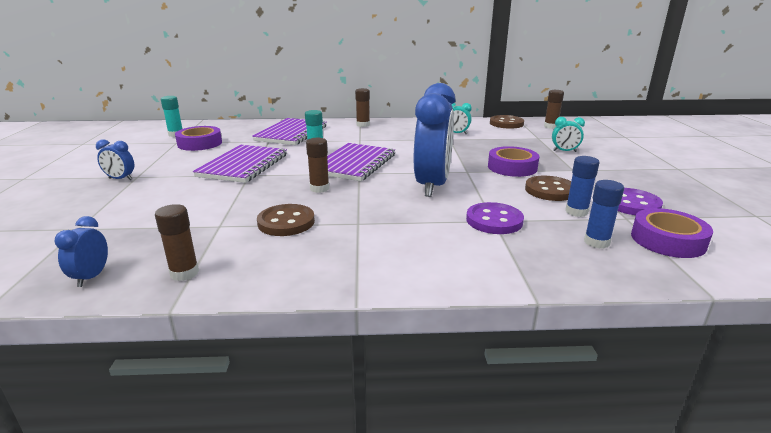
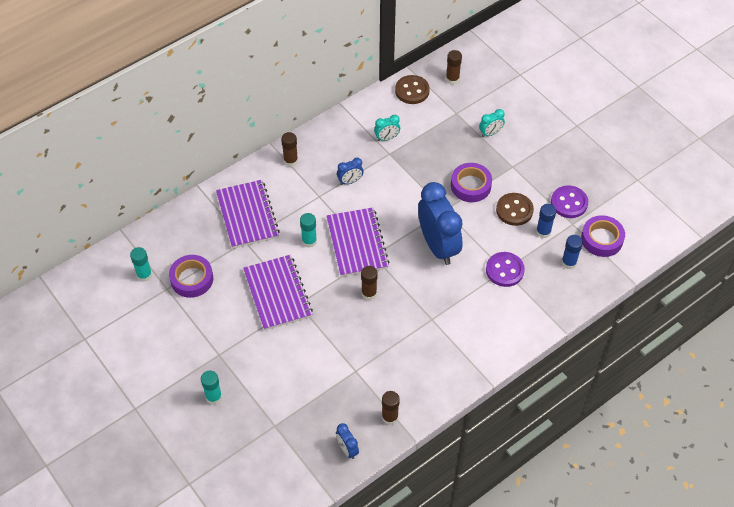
camera: 35 degrees left, 30 degrees up
blue clock [96,139,134,180] -> blue clock moved to [337,158,363,185]
brown button [257,204,315,236] -> none
none -> turquoise glue stick [201,370,222,405]

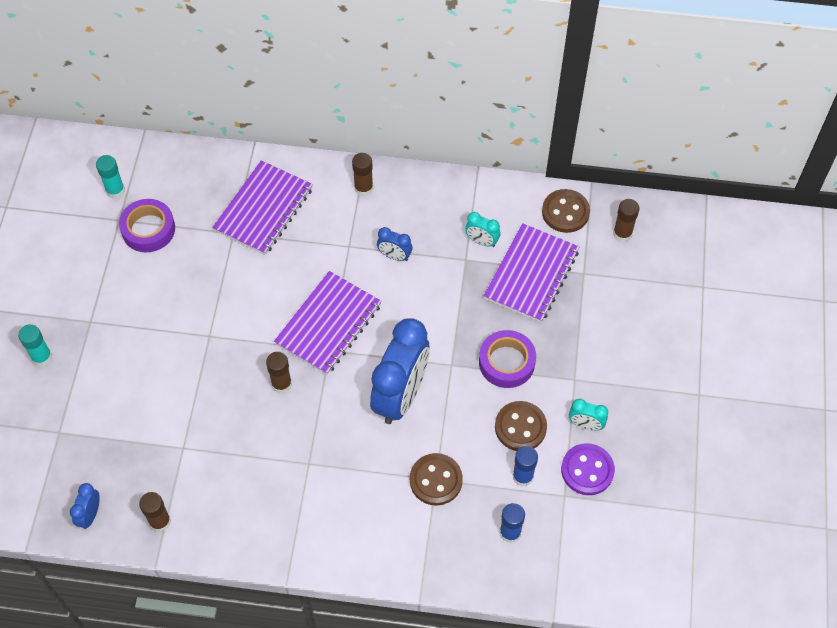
camera: 45 degrees right, 5 degrees up
purple notebook [243,255,313,331] -> purple notebook moved to [484,223,579,323]
turquoise glue stick [300,213,317,248] -> none
turquoise clock [479,109,505,137] -> turquoise clock moved to [569,399,608,431]
purple button [486,252,525,287] -> brown button [410,453,463,506]
purple tape [581,215,625,257] -> none

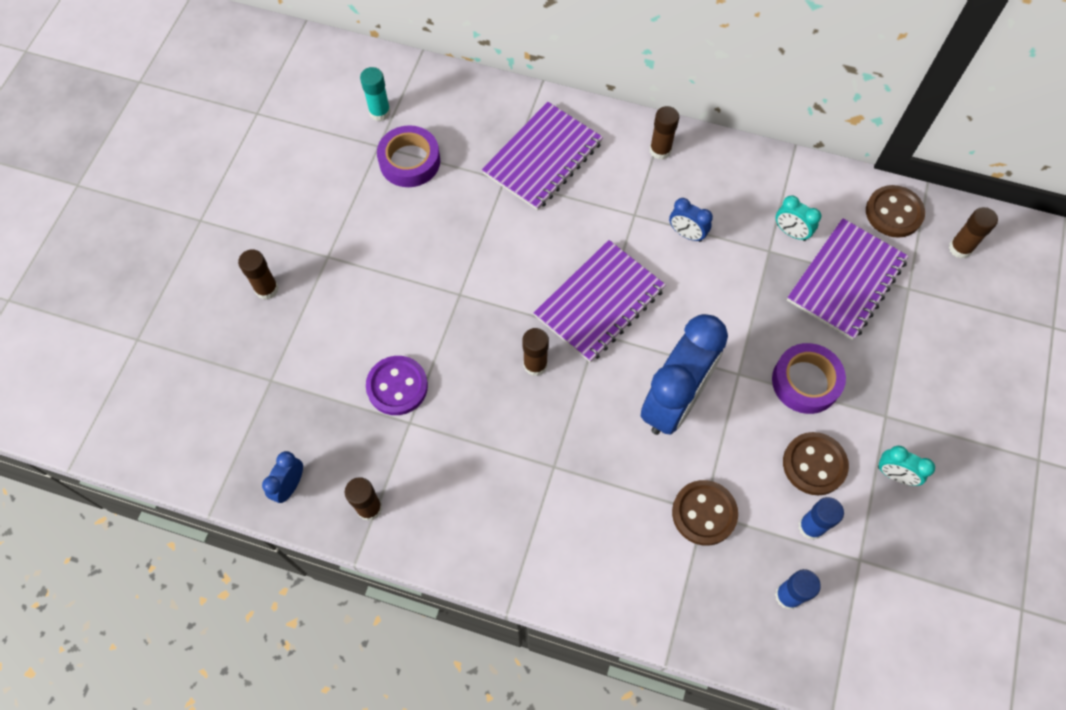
camera: 10 degrees right, 5 degrees up
turquoise glue stick [18,324,52,366] -> brown glue stick [238,249,279,300]
purple button [561,443,615,495] -> purple button moved to [366,356,428,415]

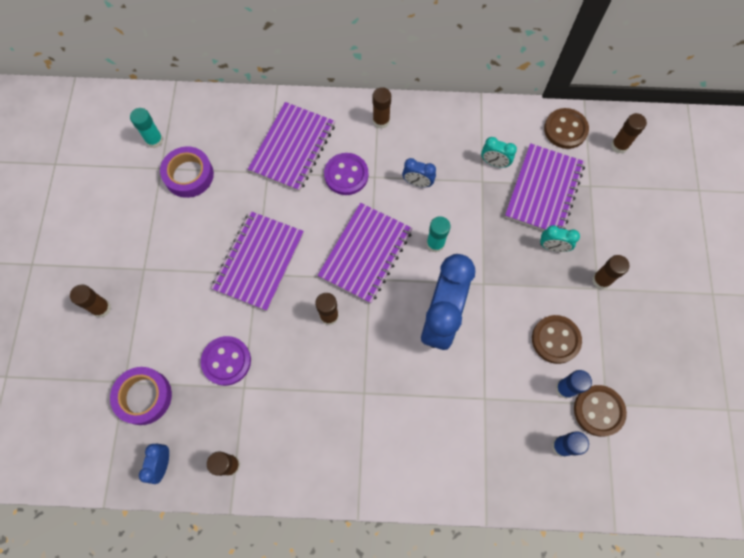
camera: 15 degrees left, 5 degrees up
brown button [672,480,738,546] -> brown button moved to [574,385,627,437]
purple tape [772,343,846,414] -> purple tape moved to [110,367,172,425]
turquoise clock [878,446,935,486] -> turquoise clock moved to [540,225,580,252]
none -> purple notebook [211,211,304,311]
none -> purple button [324,153,368,195]
none -> turquoise glue stick [426,216,451,253]
none -> brown glue stick [592,255,629,289]

